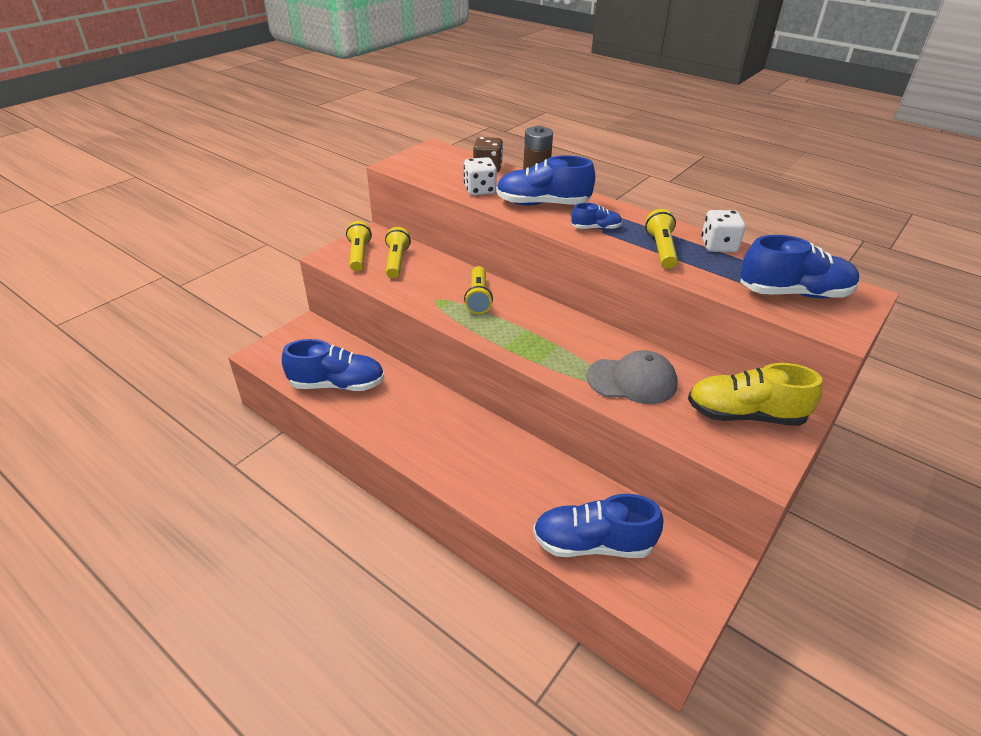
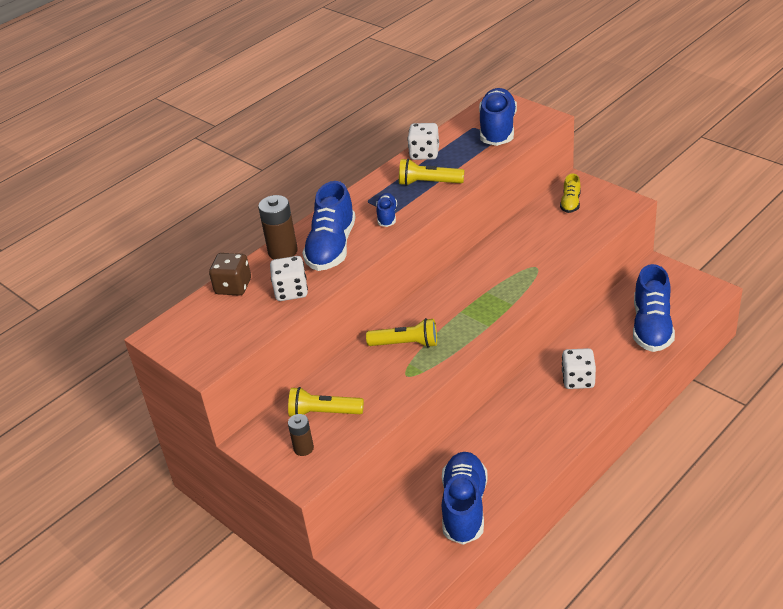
camera: 80 degrees left, 0 degrees up
yellow flashlight [346,221,372,271] -> brown battery [288,414,314,456]
grey cap [587,350,677,404] -> none
yellow shoe [688,363,822,426] -> yellow shoe [560,173,581,213], size x0.51
none -> white dice [562,348,596,389]

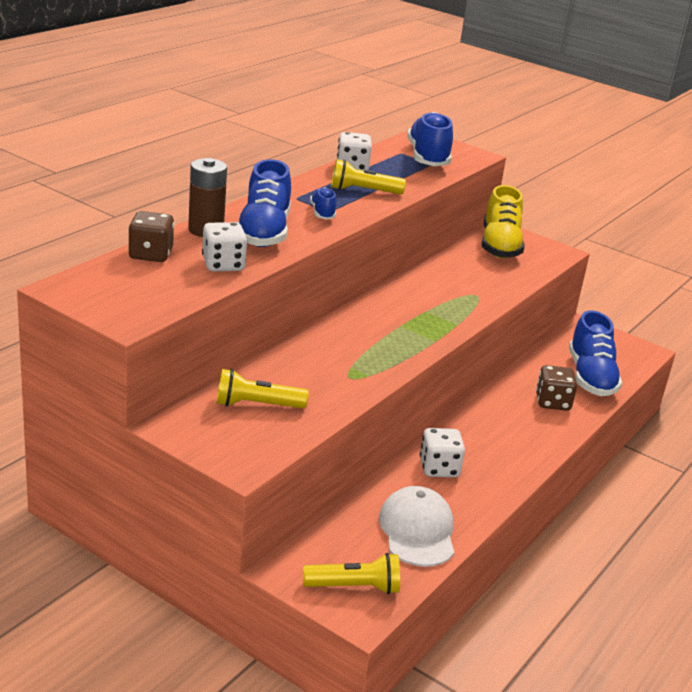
camera: 15 degrees left, 10 degrees down
brown battery [288,414,314,456] -> none
yellow flashlight [366,318,437,348] -> yellow flashlight moved to [303,553,400,594]
blue shoe [442,452,487,545] -> white cap [379,486,454,567]
yellow shoe [560,173,581,213] -> yellow shoe [482,185,524,258], size x1.97
white dice [562,348,596,389] -> white dice moved to [420,428,465,477]
none -> brown dice [536,365,577,411]

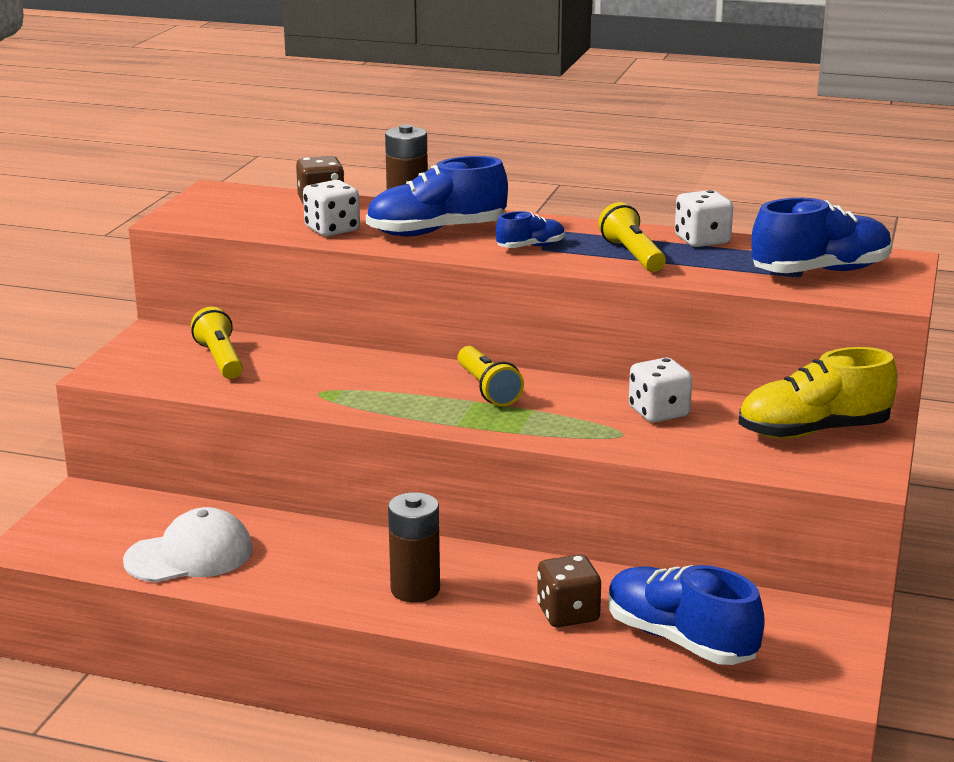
camera: 75 degrees right, 5 degrees down
yellow flashlight [303,553,400,594] -> yellow flashlight moved to [458,346,524,406]
white dice [420,428,465,477] -> white dice moved to [629,358,692,423]
blue shoe [569,310,622,396] -> blue shoe turned 60 degrees clockwise [608,565,765,665]
none -> brown battery [388,492,440,603]

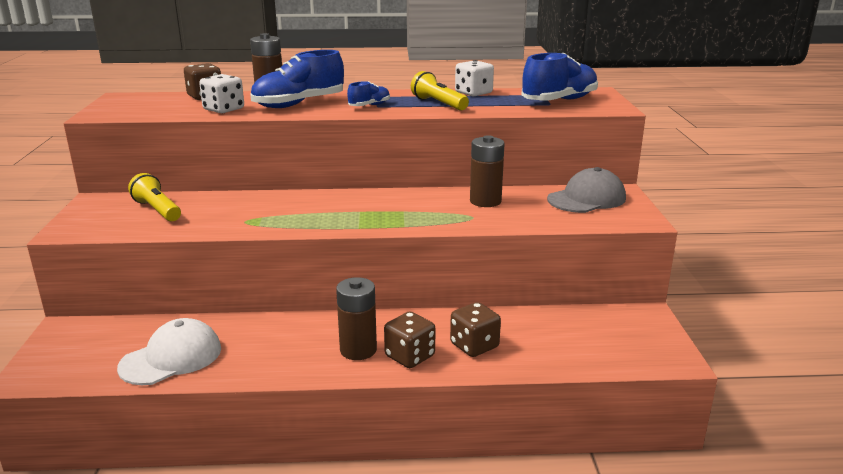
camera: 20 degrees left, 0 degrees up
yellow flashlight [458,346,524,406] -> none
blue shoe [608,565,765,665] -> none
white dice [629,358,692,423] -> brown battery [470,135,505,207]
yellow shoe [738,347,898,439] -> grey cap [547,167,626,213]
none -> brown dice [384,312,435,368]

